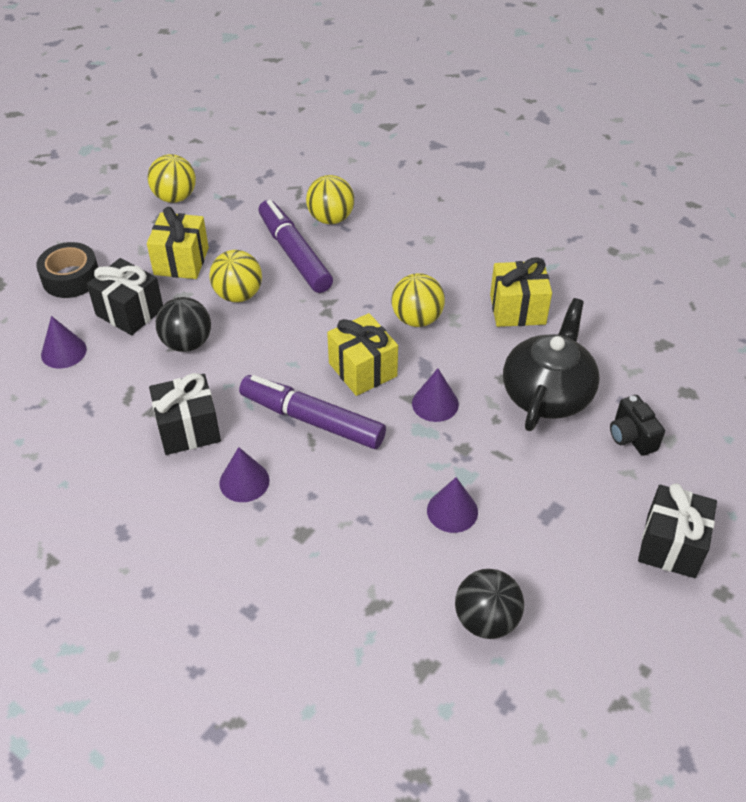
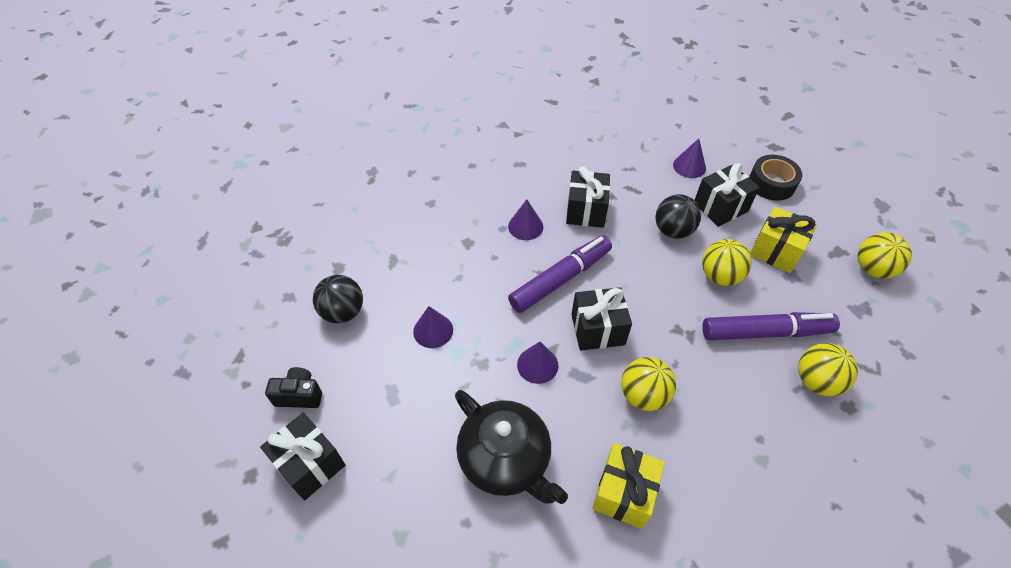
camera: 115 degrees right, 5 degrees up
yellow gift [327,313,398,396] -> black gift [571,287,632,351]
black camera [610,395,665,456] -> black camera moved to [265,367,322,408]

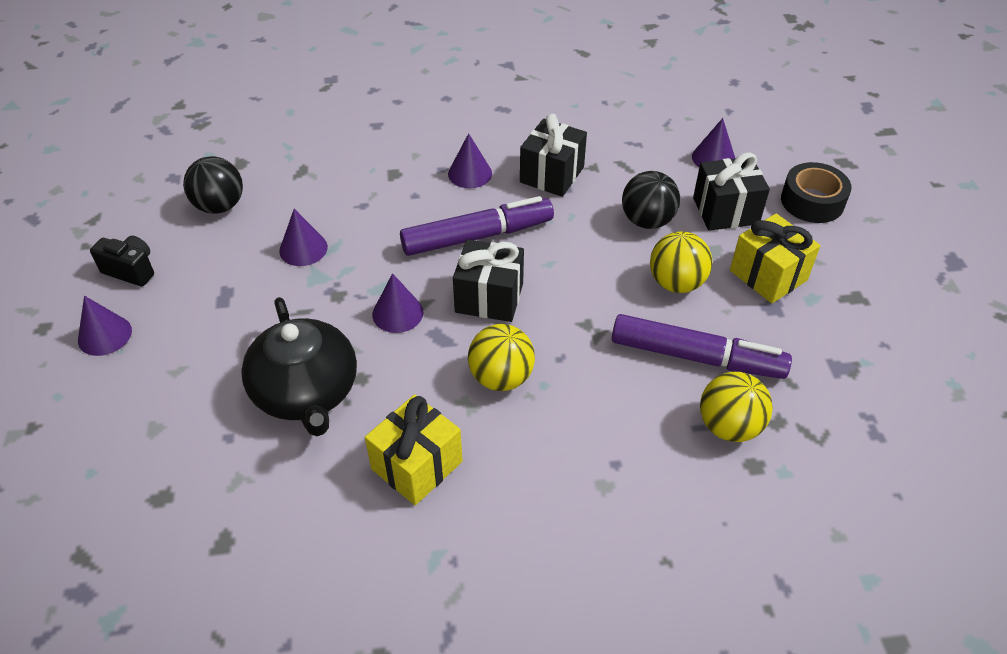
camera: 20 degrees right, 5 degrees down
black gift [260,413,345,500] -> purple cone [78,296,132,356]
yellow ball [858,232,912,279] -> none

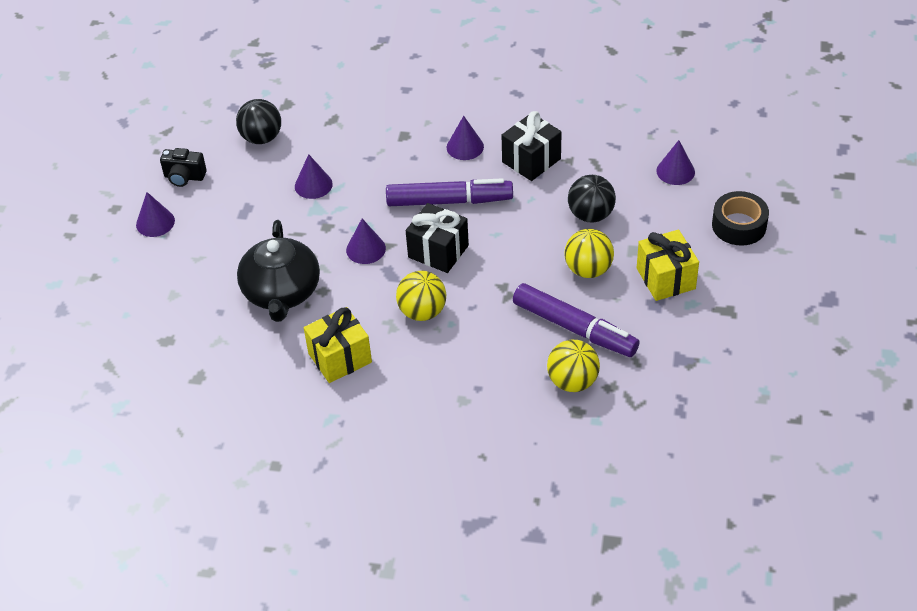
camera: 20 degrees right, 0 degrees up
black camera [90,236,154,286] -> black camera turned 150 degrees clockwise [160,148,207,187]
black gift [693,152,770,231] -> none

